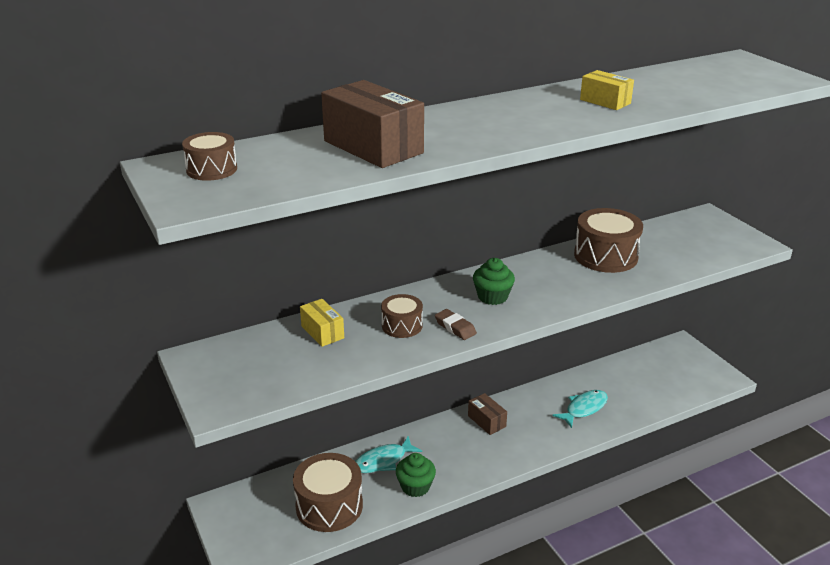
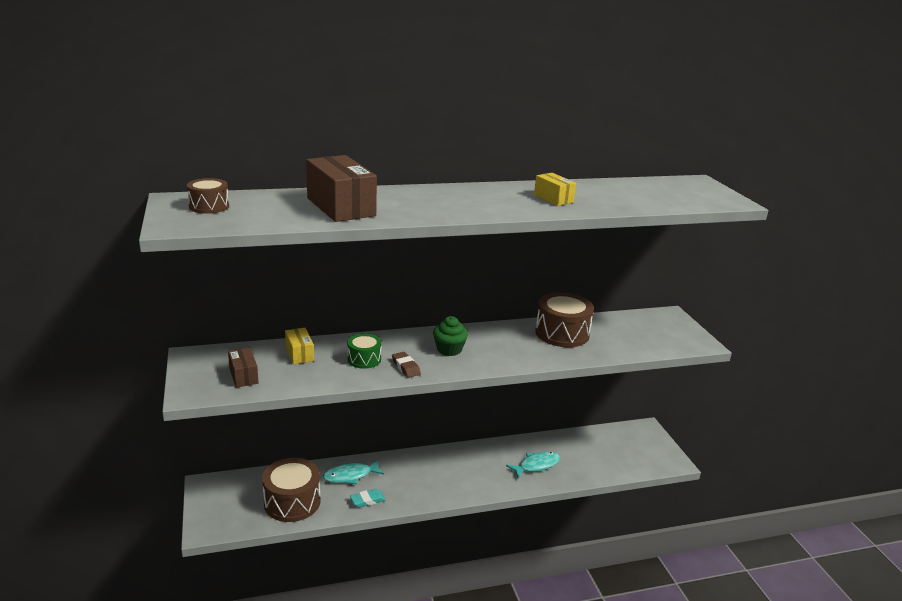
camera: 10 degrees right, 5 degrees down
brown drum [381,294,423,338] -> green drum [347,334,382,369]
green cupcake [396,453,436,497] -> turquoise eraser [350,489,386,508]
brown box [468,393,507,435] -> brown box moved to [228,348,259,388]

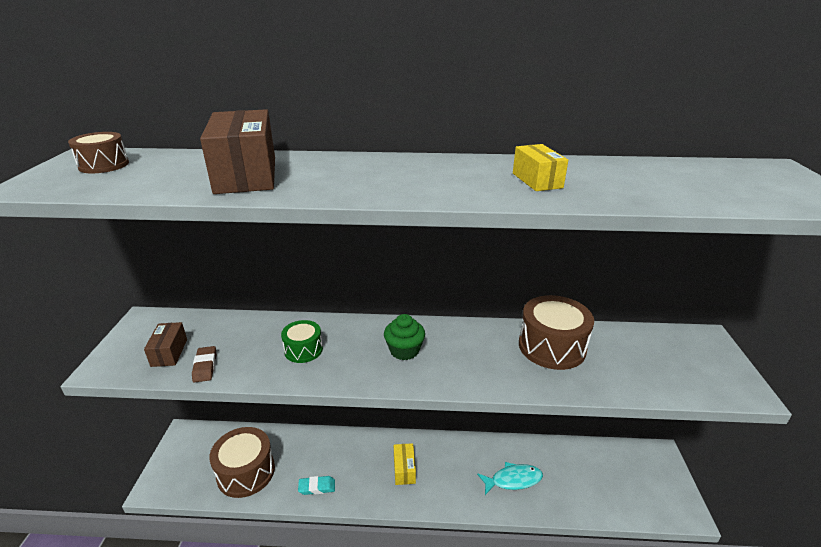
camera: 20 degrees right, 5 degrees up
yellow box [285,328,314,364] -> yellow box moved to [394,443,416,485]
turquoise fish [323,460,384,484] -> none
brown eraser [392,352,421,378] -> brown eraser moved to [192,346,216,383]

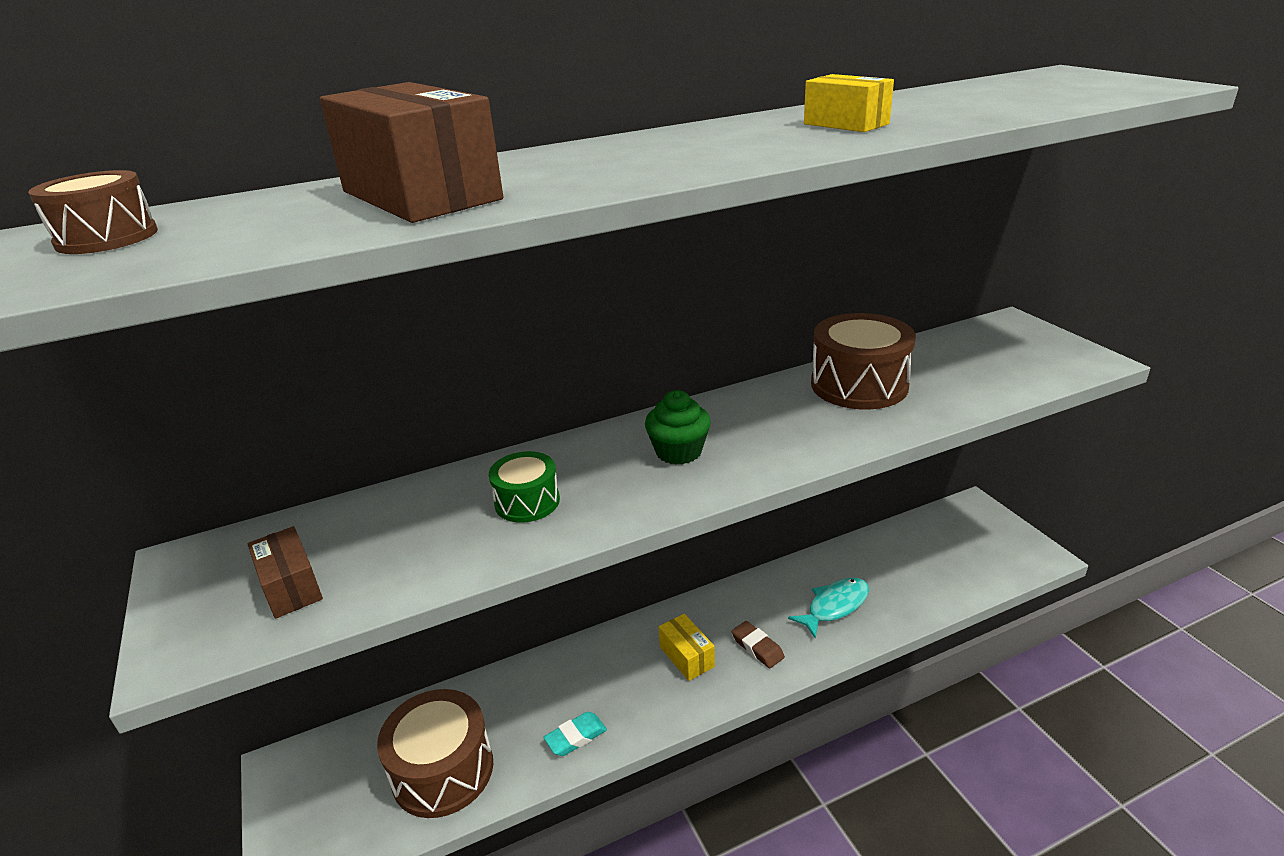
camera: 25 degrees left, 0 degrees up
brown eraser [192,346,216,383] -> brown eraser moved to [732,621,785,668]

